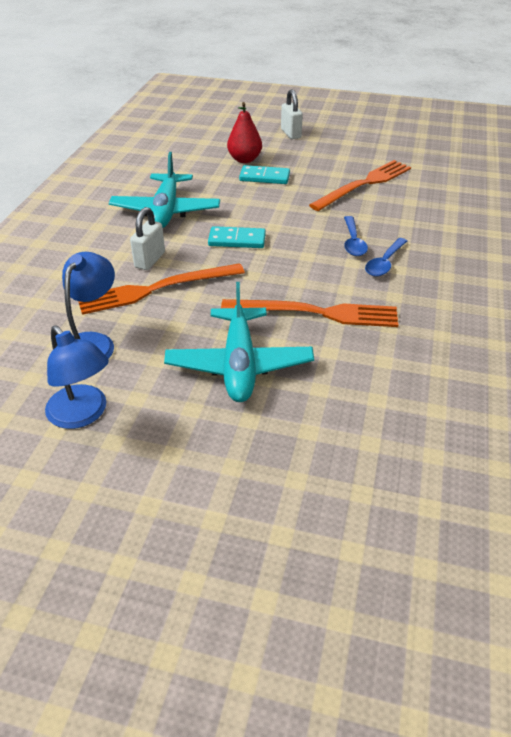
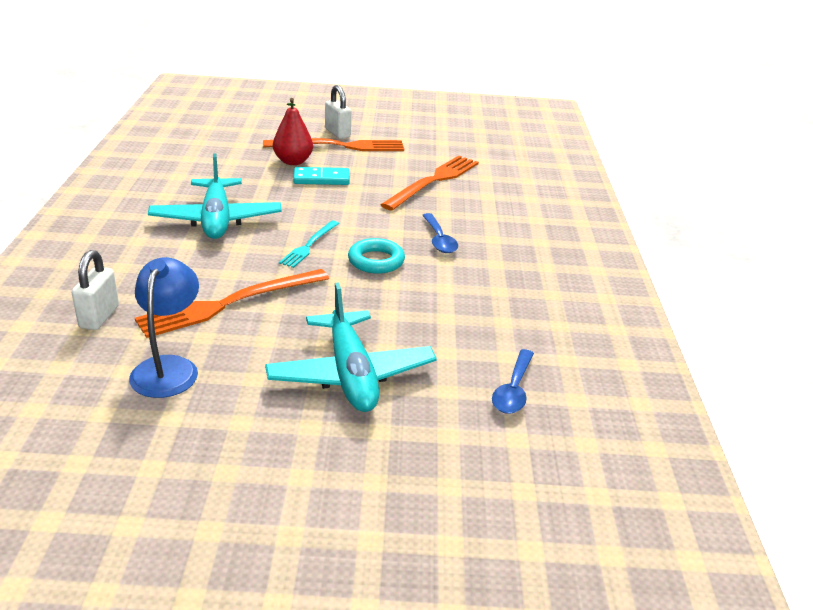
camera: 15 degrees left, 10 degrees down
blue lamp [45,326,109,429] -> none
white padlock [130,207,165,270] -> white padlock moved to [72,250,119,330]
turquoise domino [208,226,266,248] -> turquoise fork [279,221,339,268]
orange fork [221,299,398,327] -> orange fork moved to [263,138,404,151]
blue spoon [365,238,407,277] -> blue spoon moved to [492,349,534,414]
none -> turquoise ring [348,238,405,274]

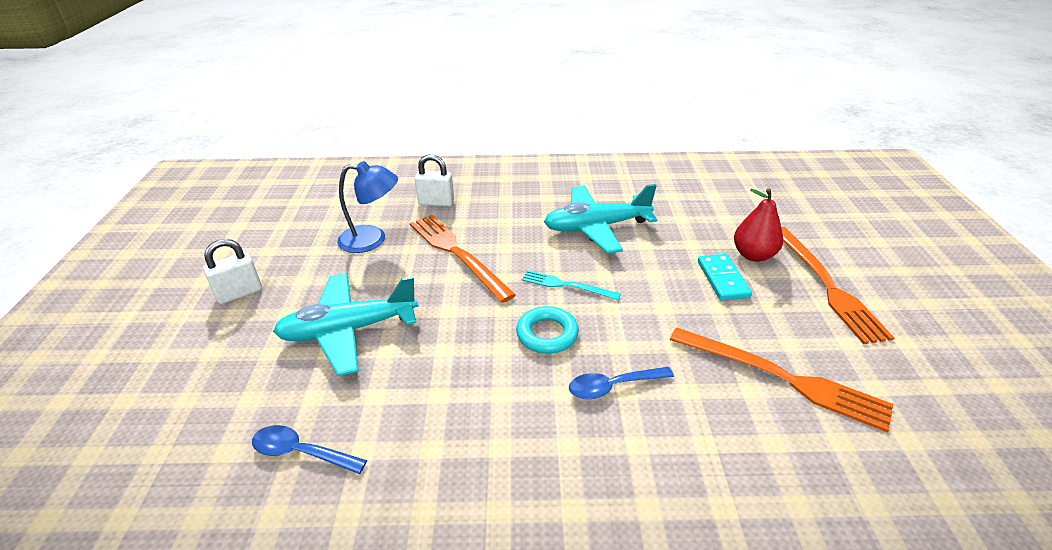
camera: 90 degrees right, 5 degrees up
white padlock [325,85,351,139] -> white padlock moved to [203,239,262,304]

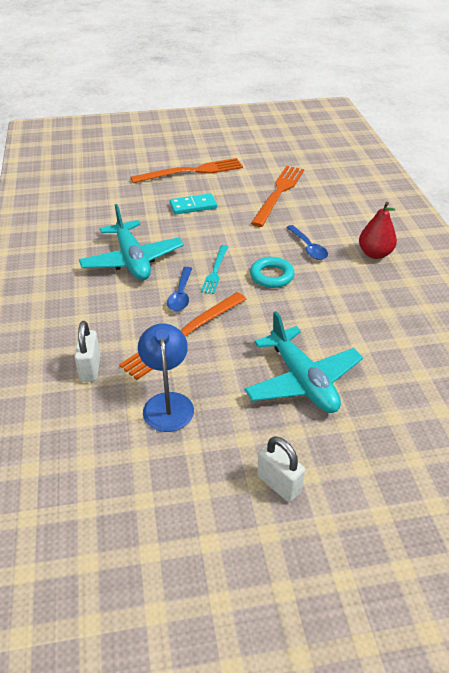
camera: 100 degrees left, 5 degrees up
blue spoon [252,425,367,474] -> blue spoon moved to [167,267,192,311]
red pear [734,189,783,262] -> red pear moved to [359,202,397,259]

